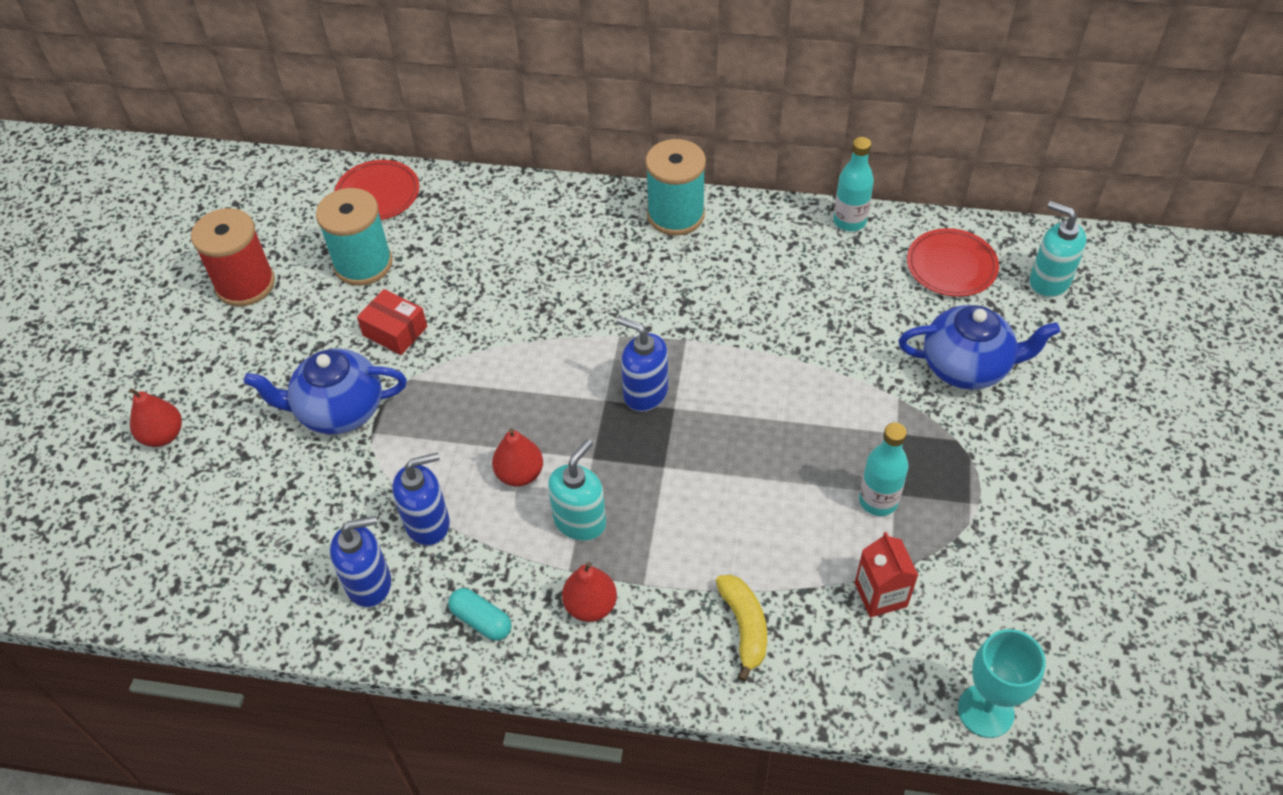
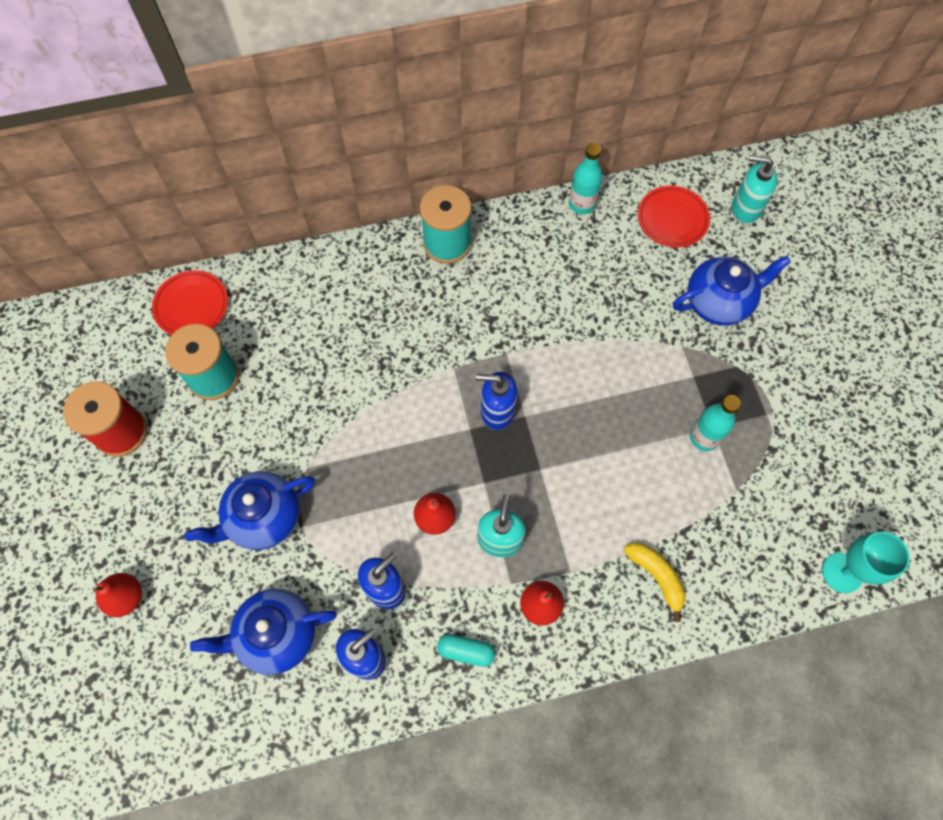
camera: 25 degrees left, 15 degrees up
red box [357,289,427,355] -> none
red carton [855,532,919,617] -> none
none -> blue teapot [190,589,337,675]

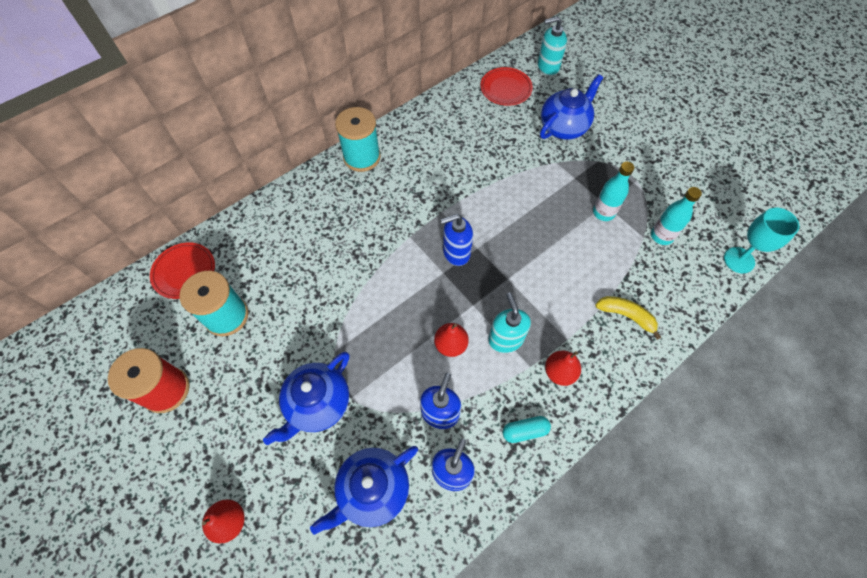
camera: 25 degrees left, 5 degrees down
turquoise bottle [569,143,603,214] -> turquoise bottle moved to [651,187,702,245]

